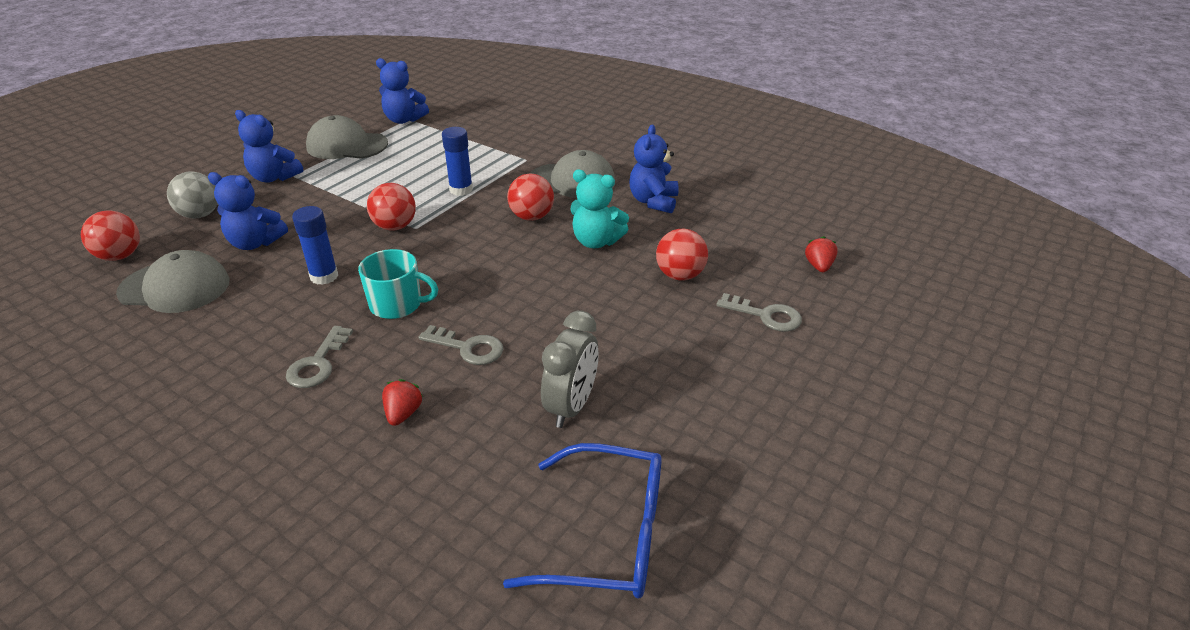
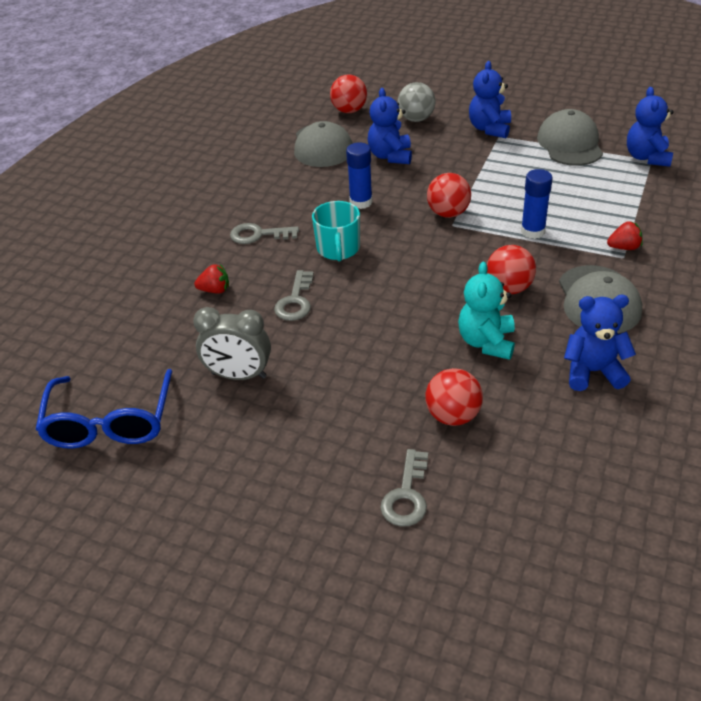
camera: 80 degrees right, 5 degrees up
red strawberry [805,236,838,272] -> red strawberry moved to [607,221,642,250]

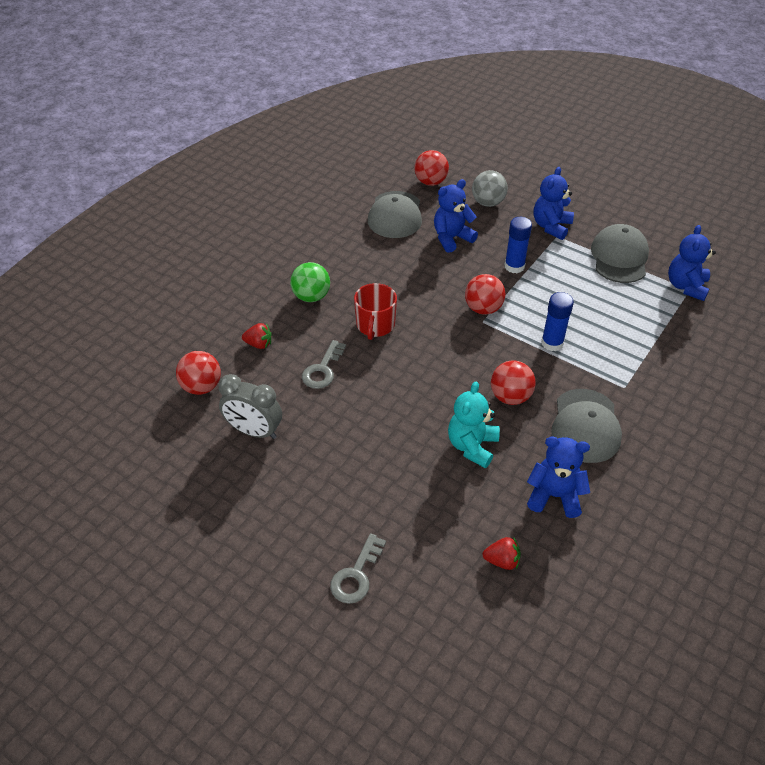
camera: 10 degrees right, 5 degrees up
blue glasses [35,369,173,448] -> none
grey key [230,223,299,244] -> green ball [290,262,330,302]
turquoise mug [312,201,360,261] -> red mug [354,283,397,340]
blue glue stick [346,142,373,209] -> blue glue stick moved to [505,217,532,273]
blue teddy bear [367,88,412,164] -> blue teddy bear turned 45 degrees clockwise [434,179,478,253]
red ball [425,368,483,426] -> red ball moved to [176,351,221,395]
red strawberry [607,221,642,250] -> red strawberry moved to [483,537,521,570]

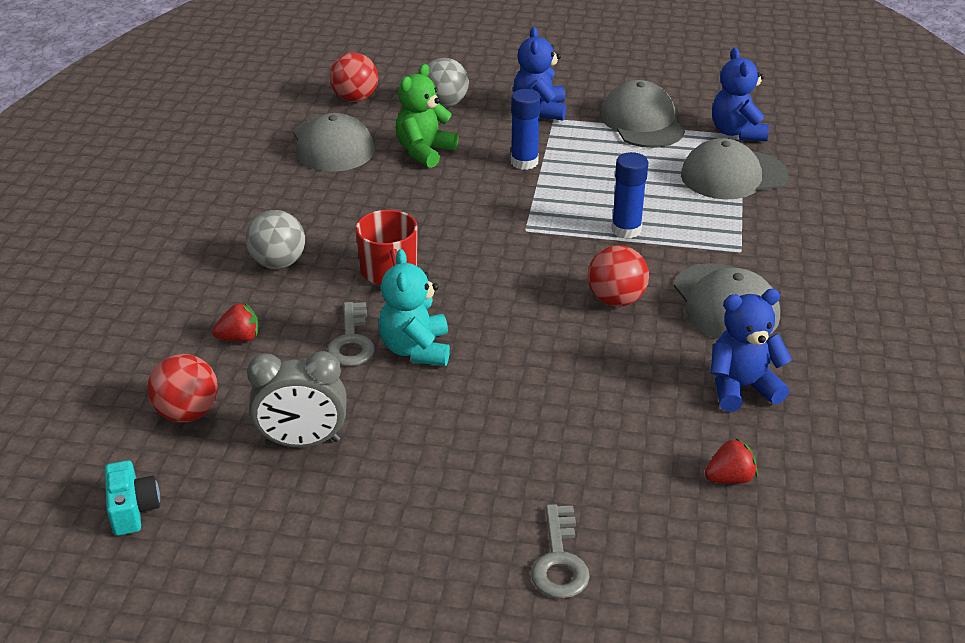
camera: 25 degrees left, 10 degrees down
green ball [290,262,330,302] -> grey ball [246,210,305,269]
blue teddy bear [434,179,478,253] -> green teddy bear [396,64,458,168]
turquoise teddy bear [448,381,500,468] -> turquoise teddy bear moved to [379,249,450,366]
red ball [465,274,506,315] -> none
none -> turquoise camera [105,460,160,536]
none -> grey cap [681,138,788,199]

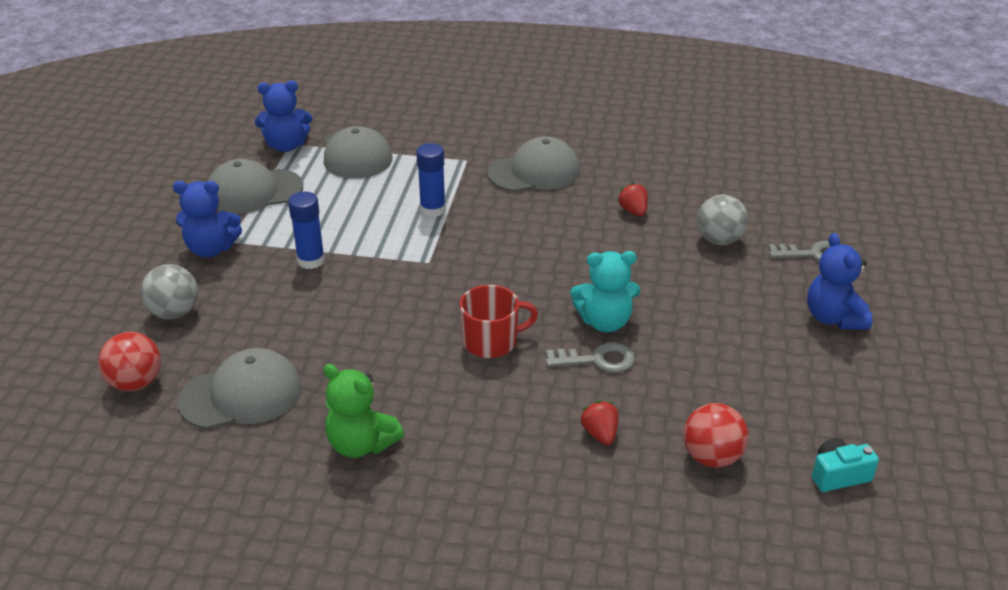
camera: 90 degrees left, 0 degrees up
grey ball [246,210,305,269] -> grey ball moved to [697,195,748,245]
grey clock [247,351,347,447] -> none
green teddy bear [396,64,458,168] -> green teddy bear moved to [323,364,404,458]
red ball [587,245,649,307] -> none
red strawberry [705,438,758,484] -> red strawberry moved to [618,183,648,216]
blue teddy bear [710,289,792,412] -> blue teddy bear moved to [807,233,872,330]

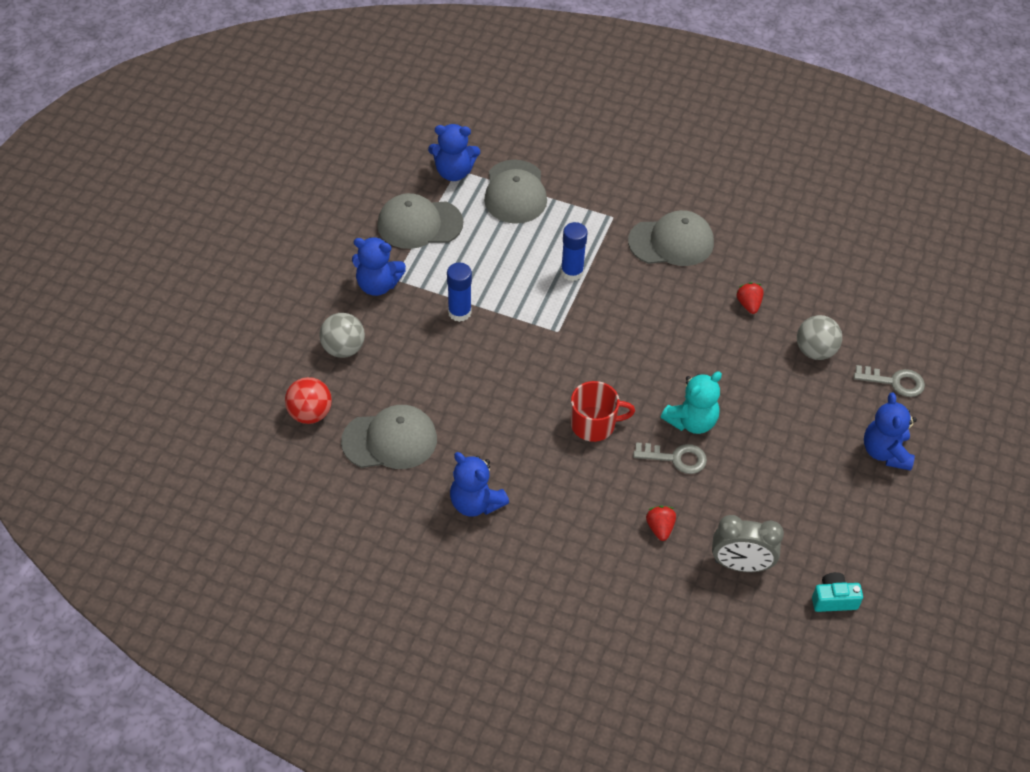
camera: 10 degrees right, 15 degrees up
green teddy bear [323,364,404,458] -> blue teddy bear [450,452,509,517]
turquoise teddy bear [571,251,640,332] -> turquoise teddy bear turned 45 degrees counterclockwise [661,371,722,434]
red ball [683,403,748,468] -> grey clock [712,515,784,572]

